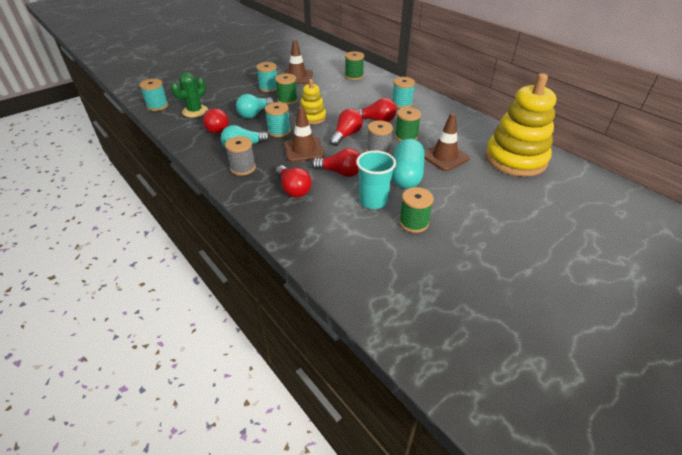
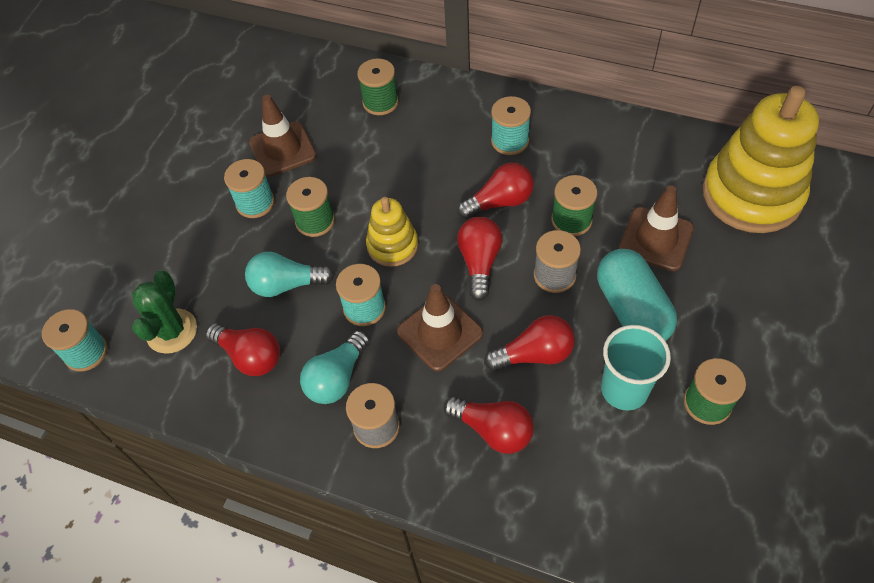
camera: 25 degrees left, 15 degrees up
turquoise light bulb [236,94,274,118] -> turquoise light bulb turned 75 degrees clockwise [245,252,334,297]

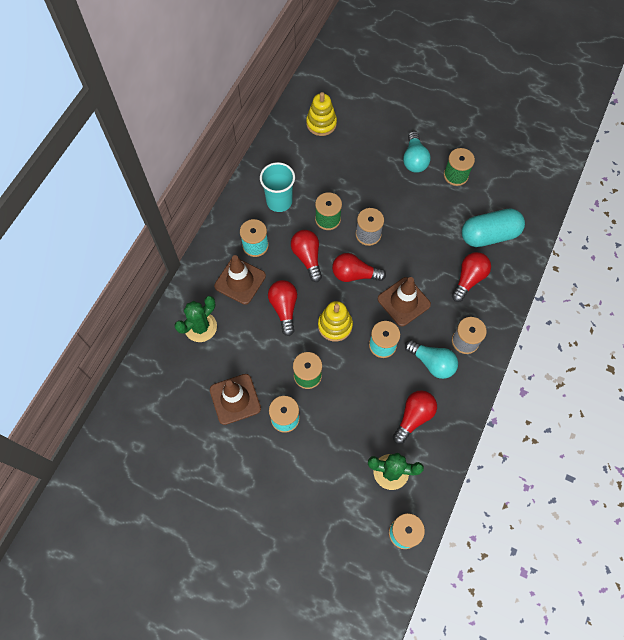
camera: 90 degrees left, 10 degrees up
turquoise light bulb [245,252,334,297] -> turquoise light bulb moved to [403,131,431,173]
green spool [357,58,399,115] -> green cactus [174,296,217,342]
red light bulb [484,315,575,371] -> red light bulb moved to [268,280,297,336]
turquoise capsule [597,249,677,341] -> turquoise capsule moved to [462,208,525,247]
turquoise cup [601,325,671,411] -> turquoise cup moved to [260,162,295,212]
brown traffic cone [619,185,694,271] -> brown traffic cone moved to [214,255,266,305]
yellow stacking toy [703,86,819,233] -> yellow stacking toy [306,92,337,136], size x0.52

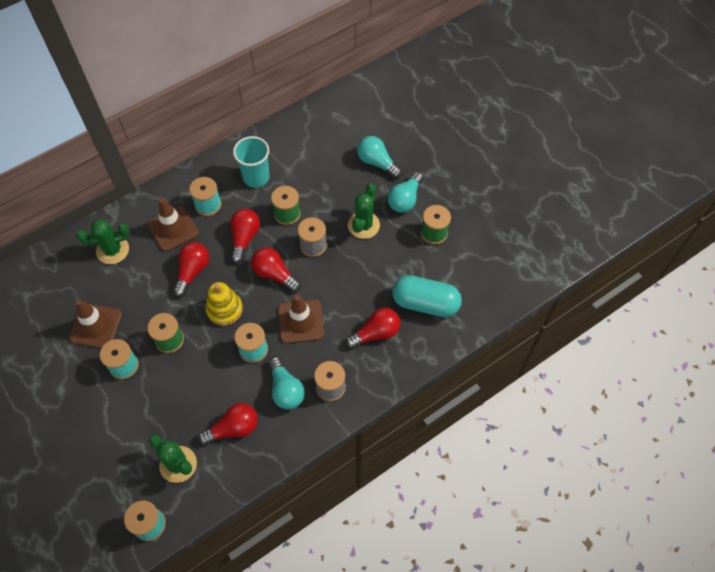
camera: 30 degrees right, 5 degrees down
yellow stacking toy [306,92,337,136] -> none
none -> green cactus [348,183,380,239]
none -> turquoise light bulb [357,136,402,178]

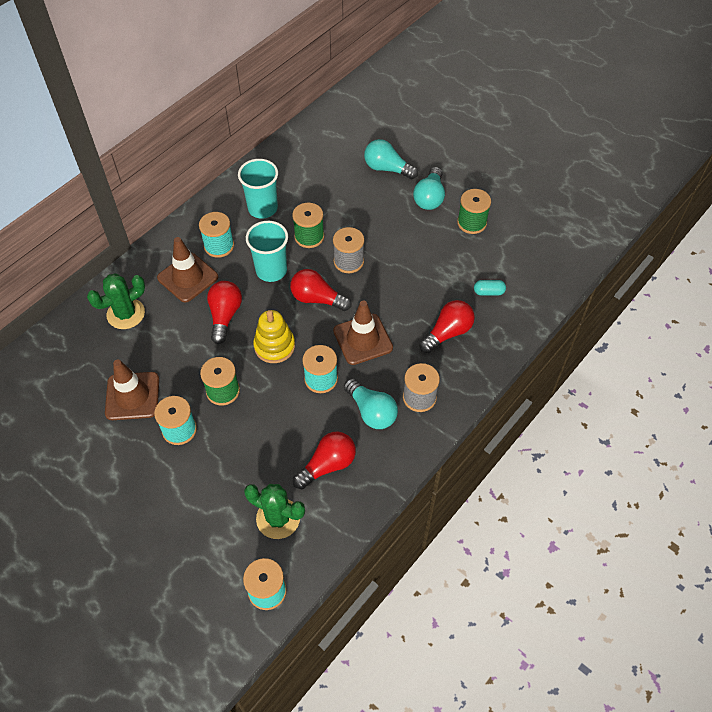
camera: 15 degrees left, 5 degrees down
red light bulb [230,209,260,263] -> turquoise cup [246,221,288,282]
green cactus [348,183,380,239] -> none
turquoise capsule [392,275,462,317] -> turquoise capsule [474,280,506,296], size x0.42

